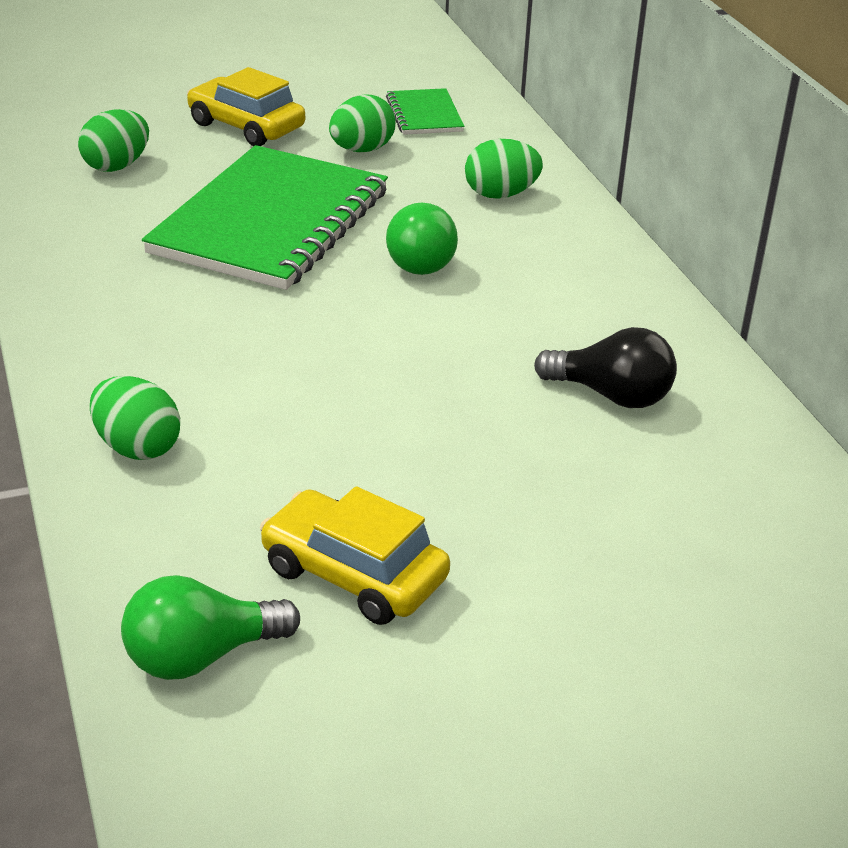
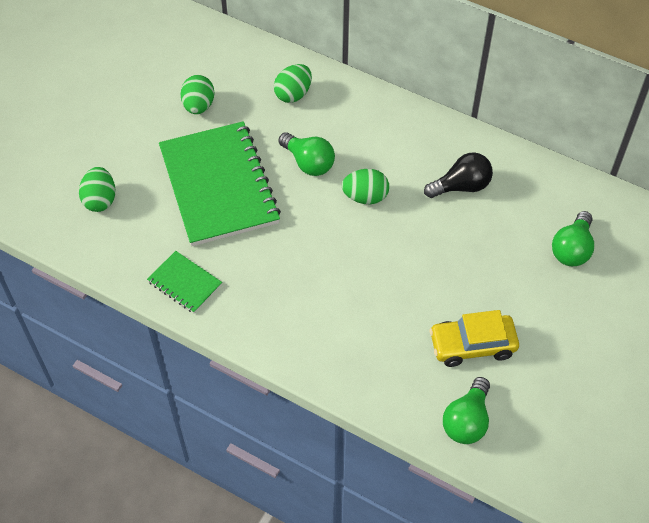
camera: 40 degrees left, 20 degrees up
green egg [90,376,180,460] -> green egg moved to [342,169,389,204]
yellow car [187,67,305,146] -> none
green notebook [386,88,464,135] -> green notebook moved to [147,251,222,313]
none -> green light bulb [552,211,594,266]

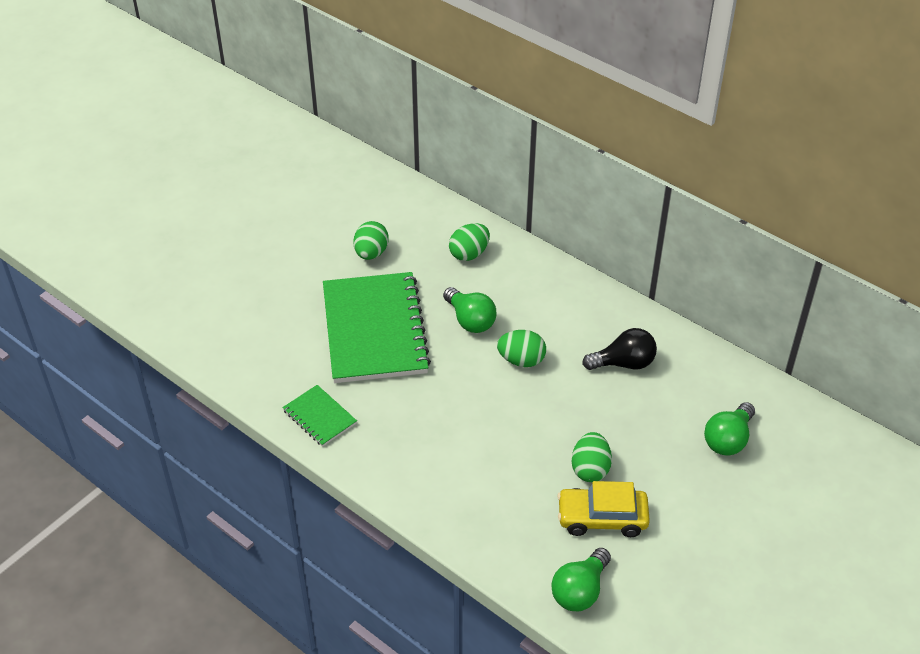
camera: 10 degrees right, 10 degrees down
green egg [79,167,116,212] -> green egg moved to [571,432,612,482]

